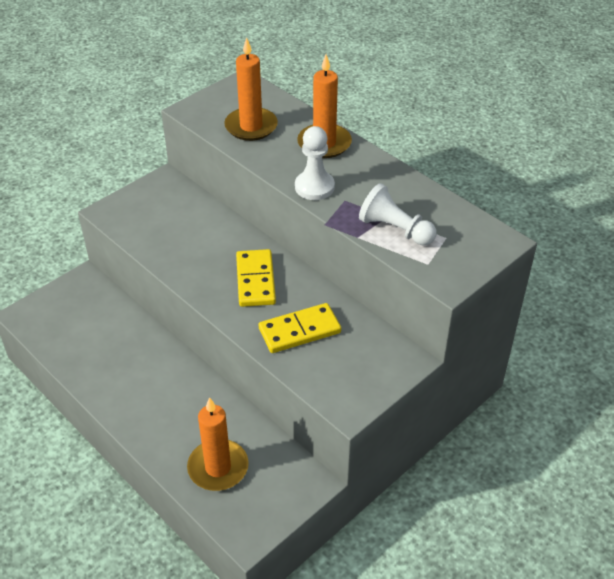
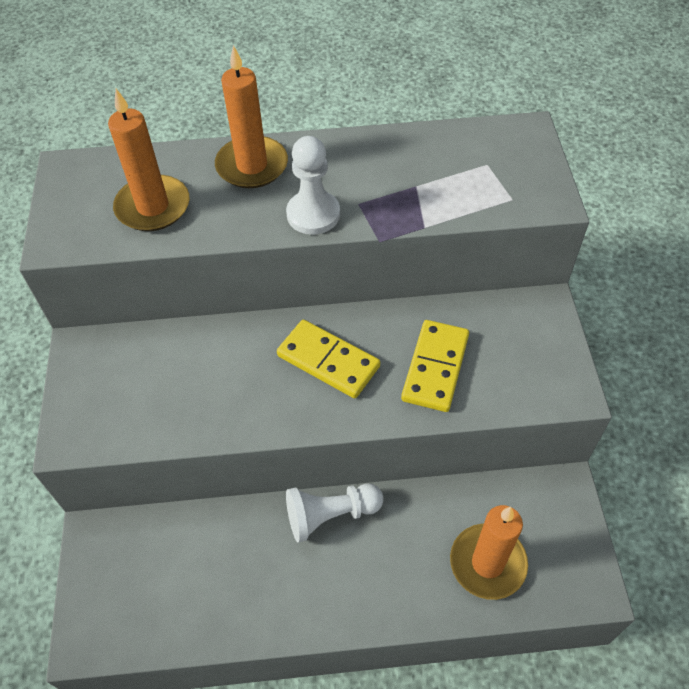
camera: 50 degrees left, 10 degrees up
white pawn [359,183,437,246] -> white pawn moved to [286,483,384,542]

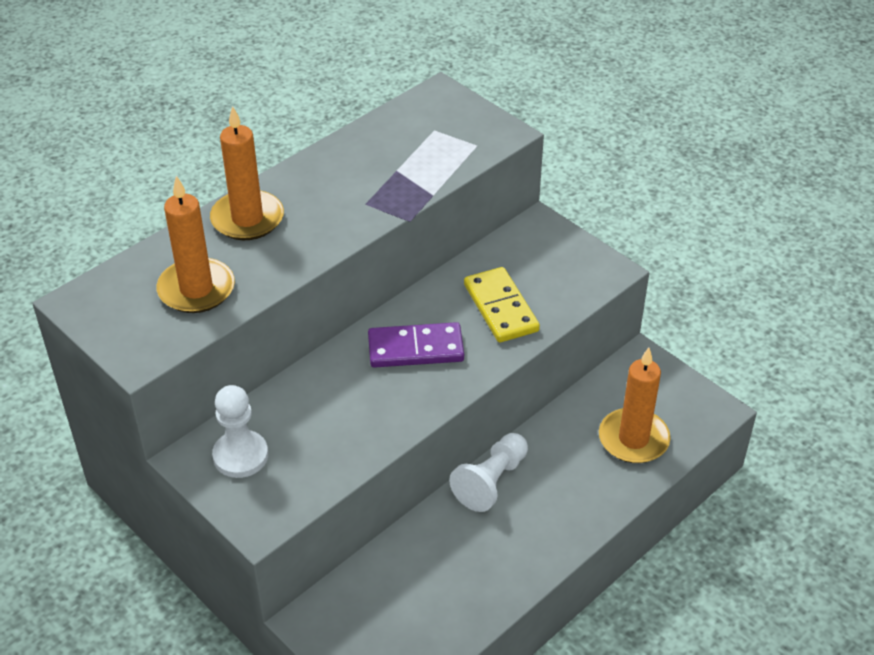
camera: 40 degrees left, 10 degrees down
yellow domino [277,320,380,398] -> purple domino [368,322,464,368]
white pawn [286,136,340,235] -> white pawn moved to [212,385,268,478]

